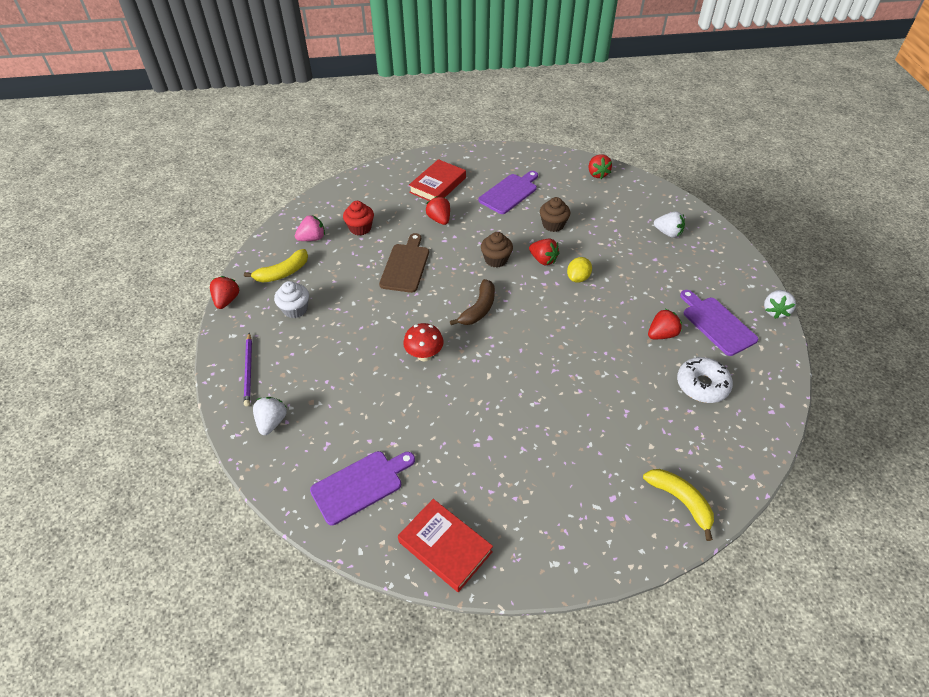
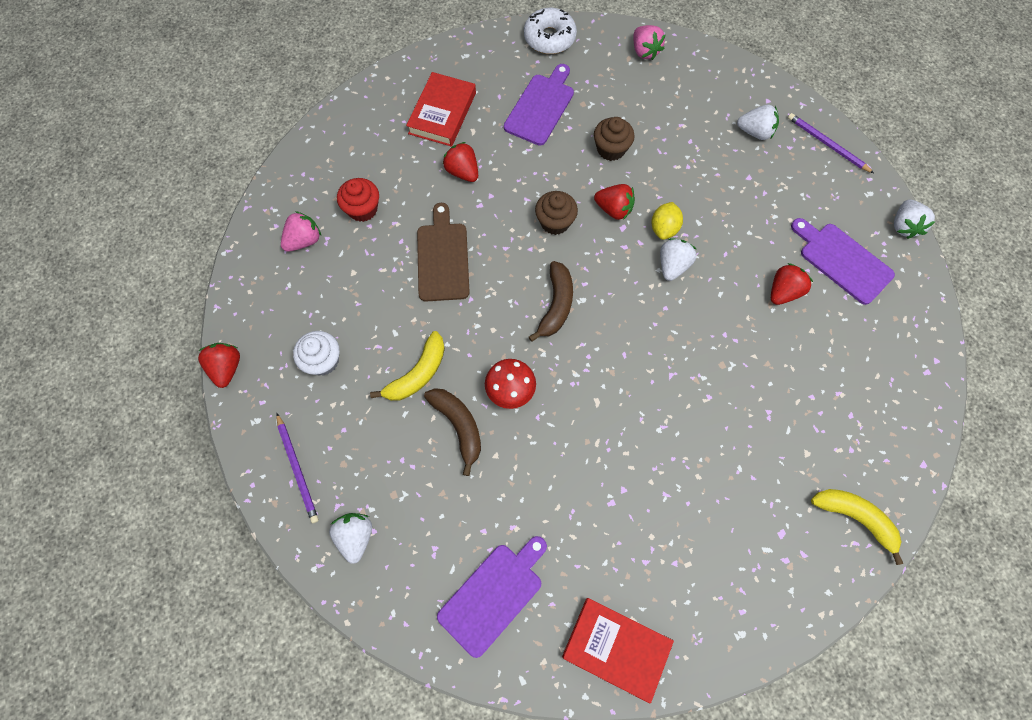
camera: 15 degrees left, 20 degrees up
yellow banana [244,249,308,283] -> yellow banana moved to [370,331,445,401]
red strawberry [589,154,612,179] -> pink strawberry [633,25,666,60]
white donut [677,357,733,403] -> white donut moved to [524,8,577,54]
none -> brown banana [424,388,481,476]
none -> white strawberry [660,238,696,281]
none -> purple pencil [788,113,874,173]

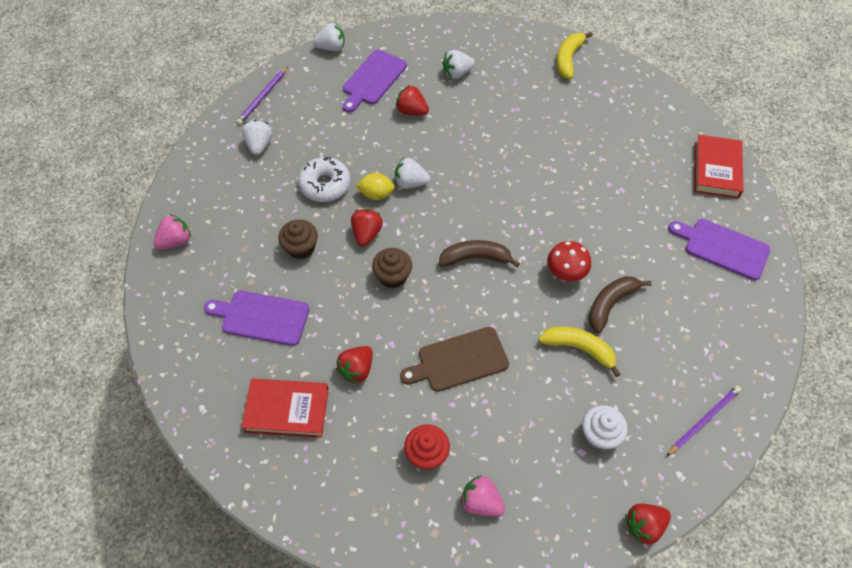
camera: 105 degrees left, 10 degrees down
white strawberry [329,513,372,564] -> white strawberry moved to [442,50,475,79]
white donut [524,8,577,54] -> white donut moved to [298,157,350,202]

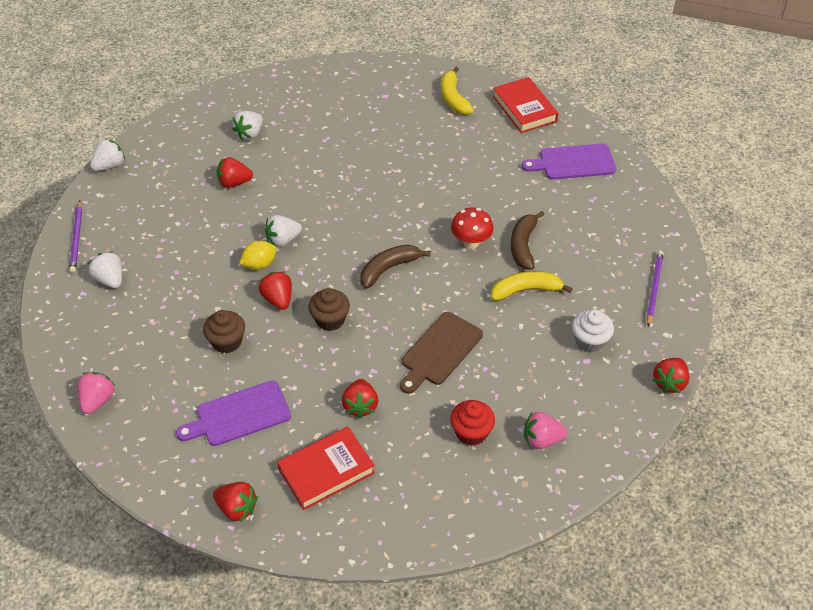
camera: 35 degrees left, 10 degrees down
white donut [298,157,350,202] -> none
purple cutting board [343,49,407,113] -> none
yellow banana [557,32,592,79] -> yellow banana moved to [441,67,474,115]
none -> red strawberry [213,482,258,522]

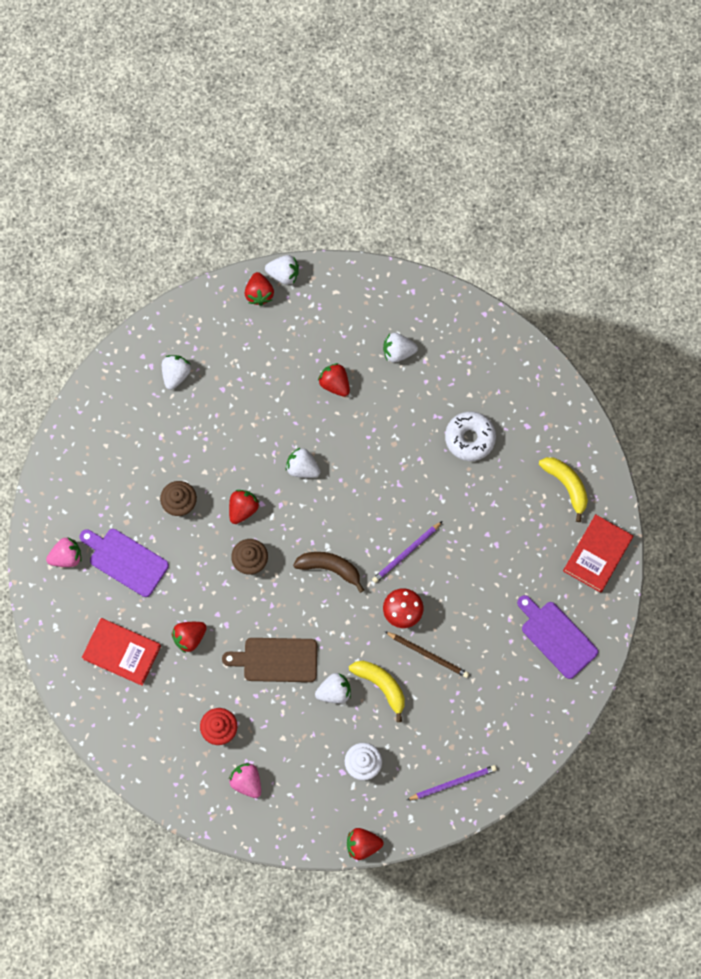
camera: 55 degrees right, 25 degrees up
purple pencil [69,201,82,273] -> purple pencil moved to [372,521,442,583]
pink strawberry [77,372,115,414] -> pink strawberry moved to [46,538,82,567]
red strawberry [213,482,258,522] -> red strawberry moved to [245,272,274,306]
yellow lemon [239,241,276,270] -> none
yellow banana [441,67,474,115] -> yellow banana turned 105 degrees clockwise [539,457,588,522]
brown banana [511,211,545,270] -> brown pencil [385,631,469,678]
none -> white strawberry [315,673,351,703]
none -> white donut [445,412,496,461]

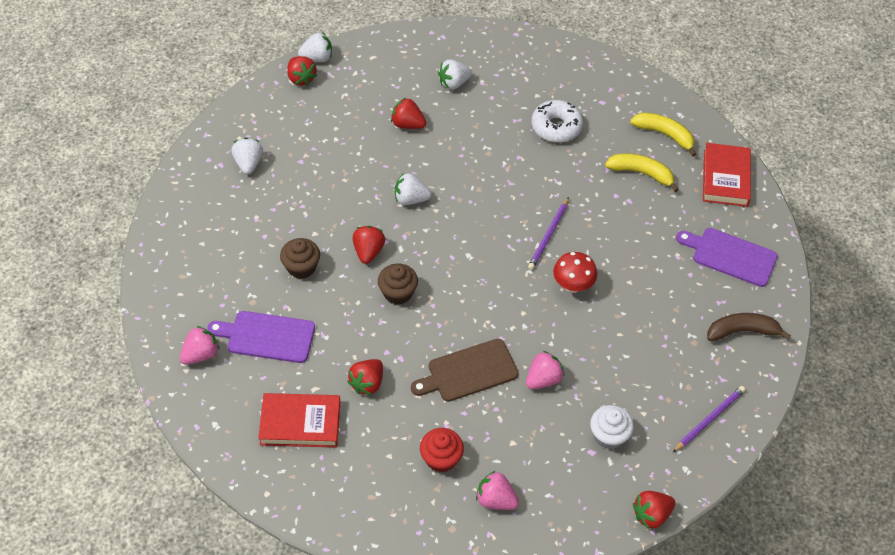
camera: 25 degrees left, 20 degrees down
brown banana [293,552,364,593] -> brown banana moved to [707,313,791,341]
white strawberry [315,673,351,703] -> pink strawberry [526,351,565,389]
yellow banana [349,661,405,722] -> yellow banana moved to [605,153,679,192]
brown pencil [385,631,469,678] -> none

